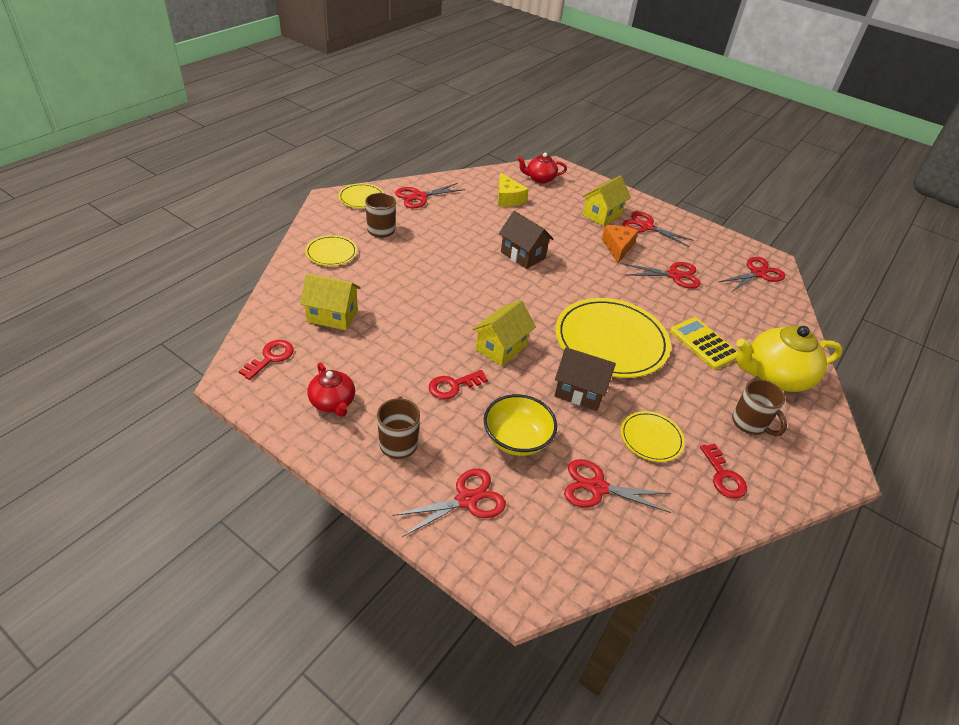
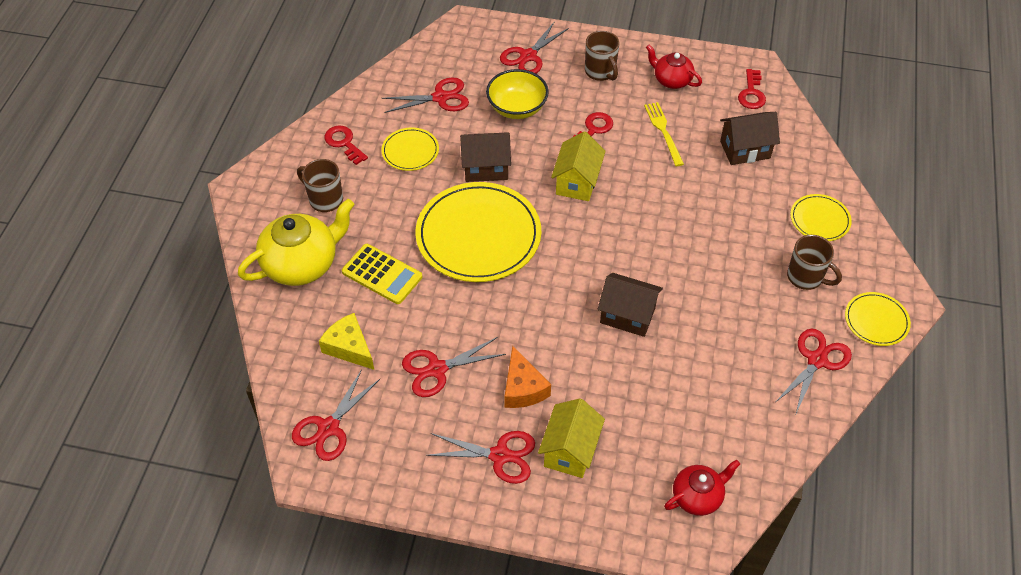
camera: 160 degrees right, 10 degrees up
yellow house [300,273,361,330] -> brown house [720,112,780,165]
yellow cheese [498,173,529,207] -> yellow cheese moved to [319,313,374,370]
none -> yellow fork [644,102,684,166]

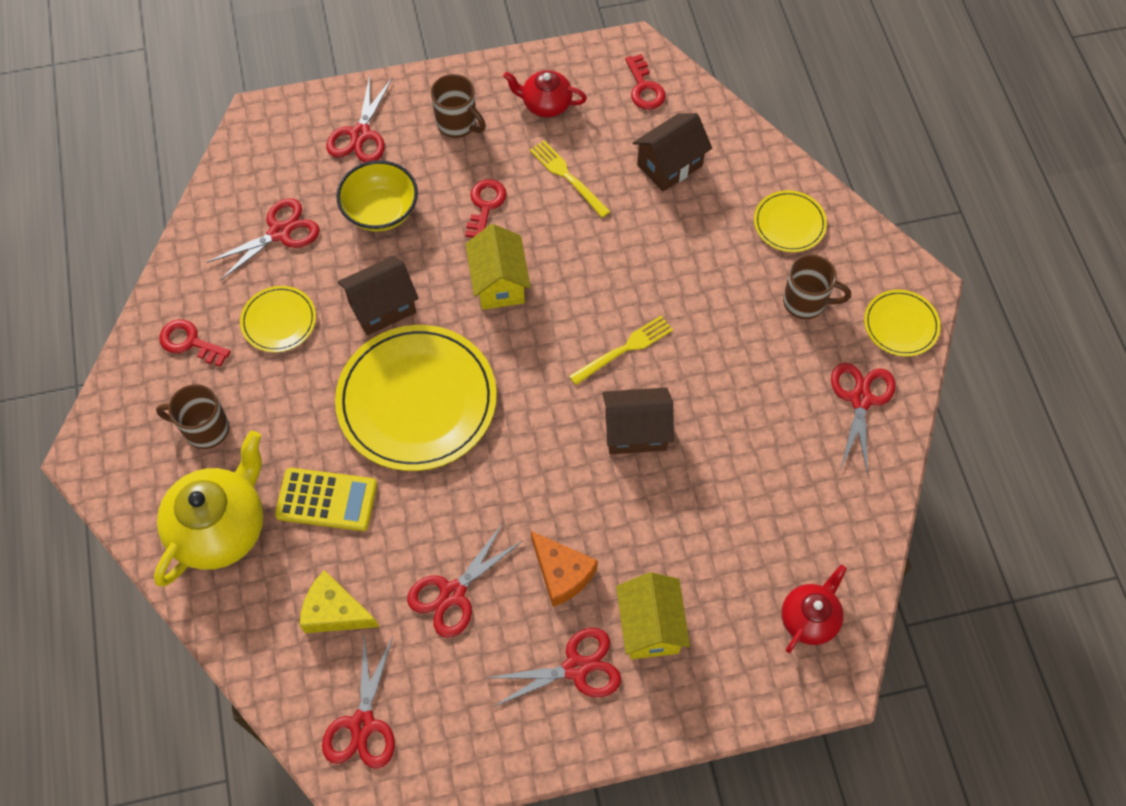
camera: 25 degrees left, 10 degrees up
none -> yellow fork [569,315,673,385]

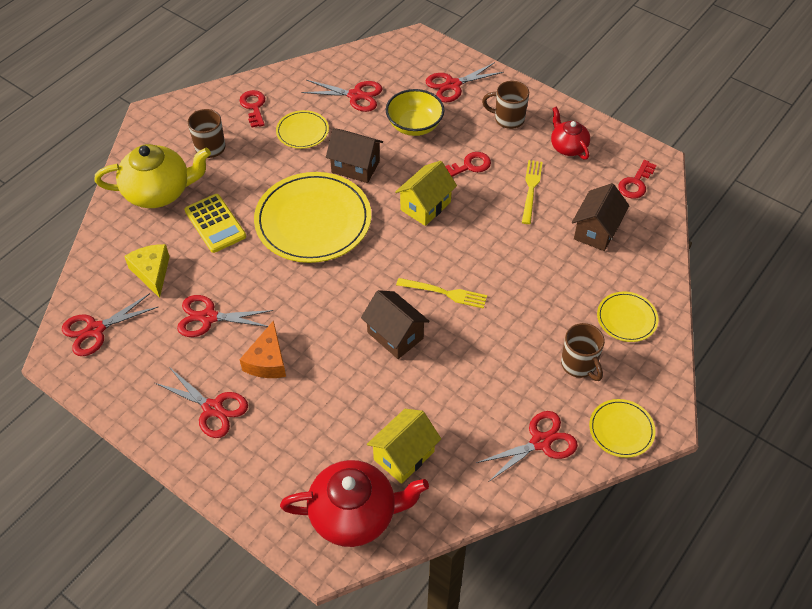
camera: 50 degrees right, 10 degrees down
brown mug [431,74,486,138] -> brown mug turned 105 degrees clockwise [482,81,529,129]
yellow house [616,572,690,659] -> yellow house moved to [367,409,441,484]
brown house [633,113,712,192] -> brown house turned 75 degrees counterclockwise [572,183,629,251]
red teapot [782,565,847,653] -> red teapot [280,460,429,547], size x1.73

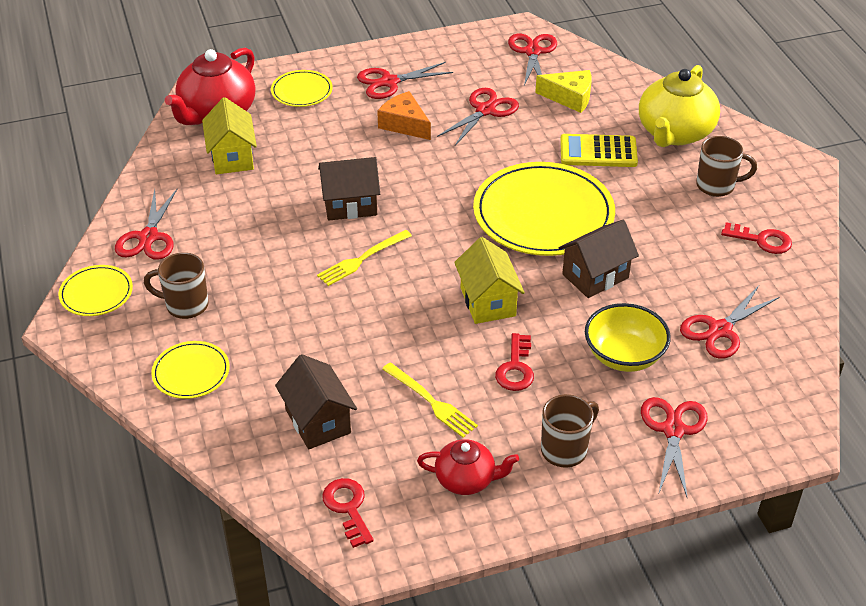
camera: 125 degrees right, 10 degrees down
yellow plate [276,110,329,149] -> yellow plate moved to [271,70,333,107]

